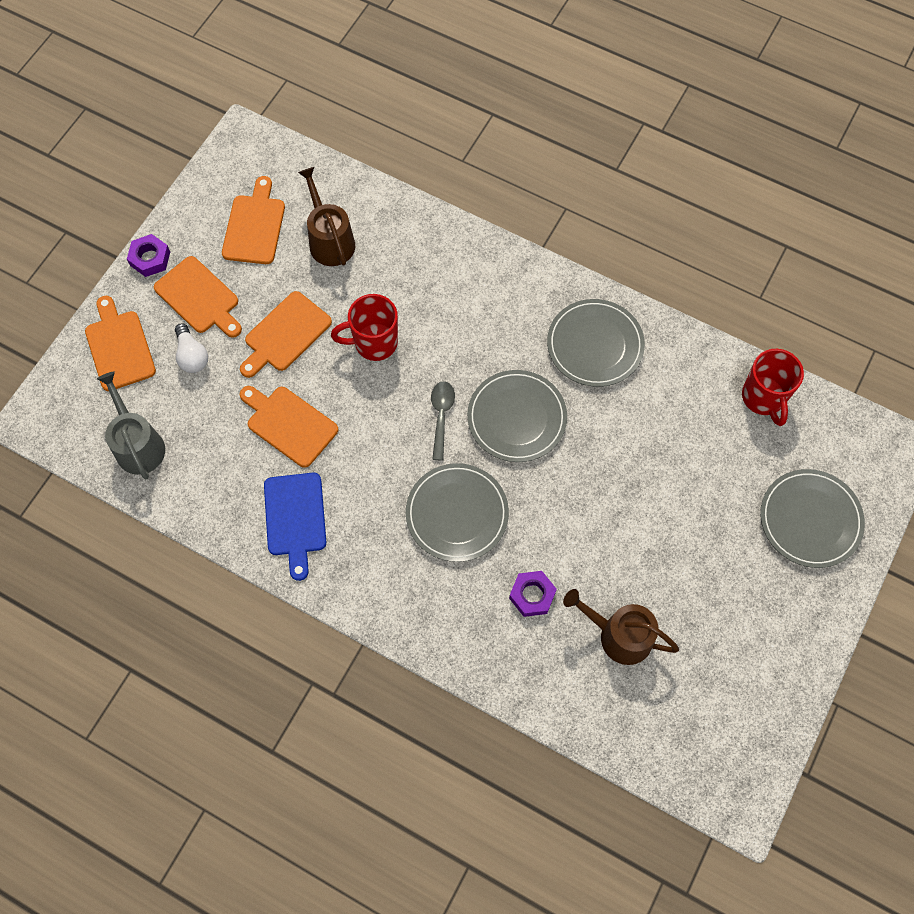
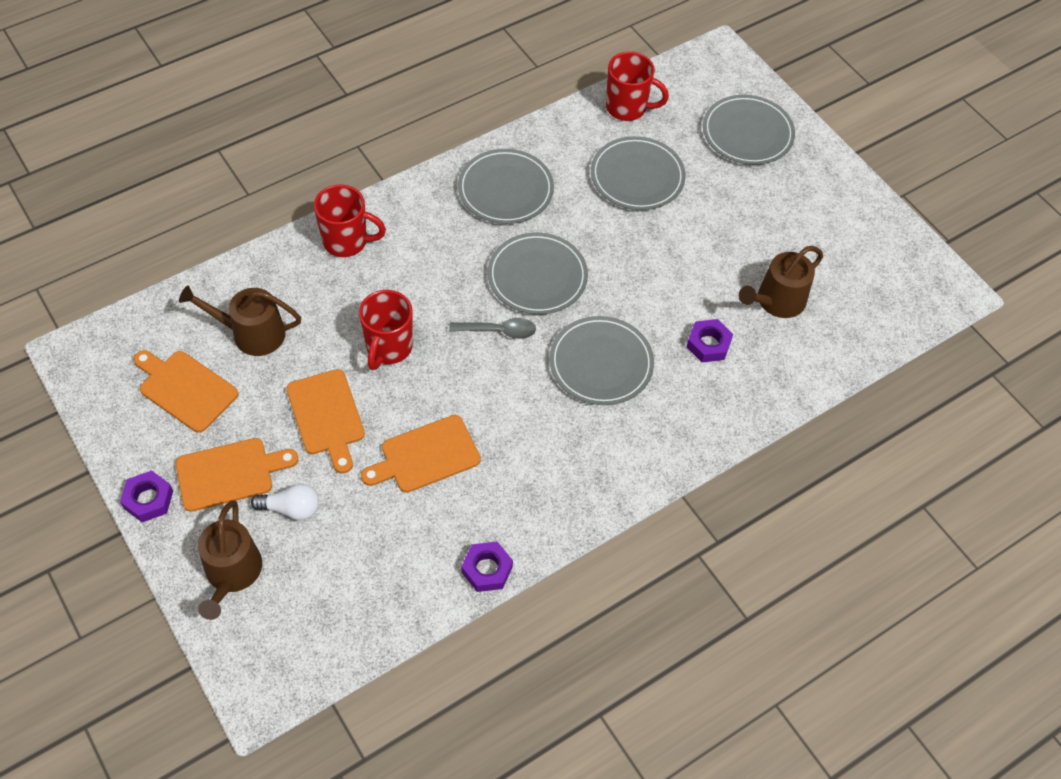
camera: 65 degrees left, 10 degrees down
orange cutting board [85,296,156,391] -> brown watering can [198,500,262,620]
grey watering can [97,372,165,480] -> none
blue cutting board [264,473,326,581] -> none
grey spoon [431,381,455,460] -> grey spoon turned 150 degrees clockwise [449,318,536,339]
none -> red mug [314,184,386,257]
none -> purple nut [461,542,513,592]
none -> grey plate [591,136,686,210]

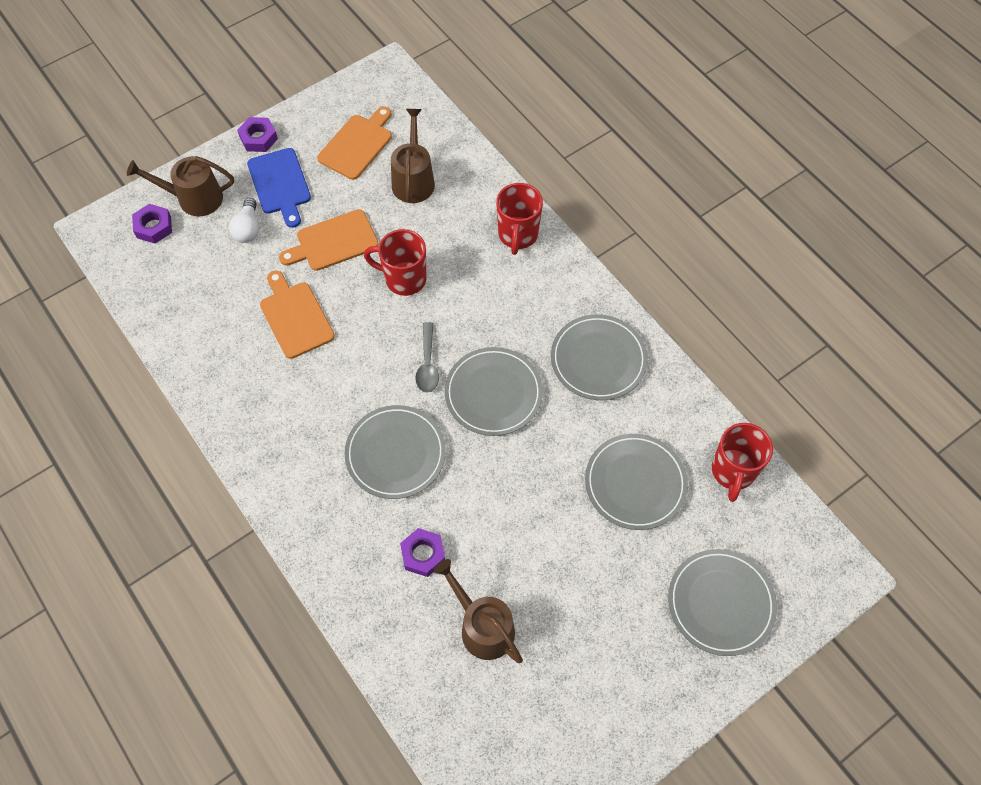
camera: 90 degrees right, 5 degrees up
orange cutting board [176,438,298,512] -> blue cutting board [247,148,311,228]
purple nut [461,542,513,592] -> purple nut moved to [132,204,172,244]

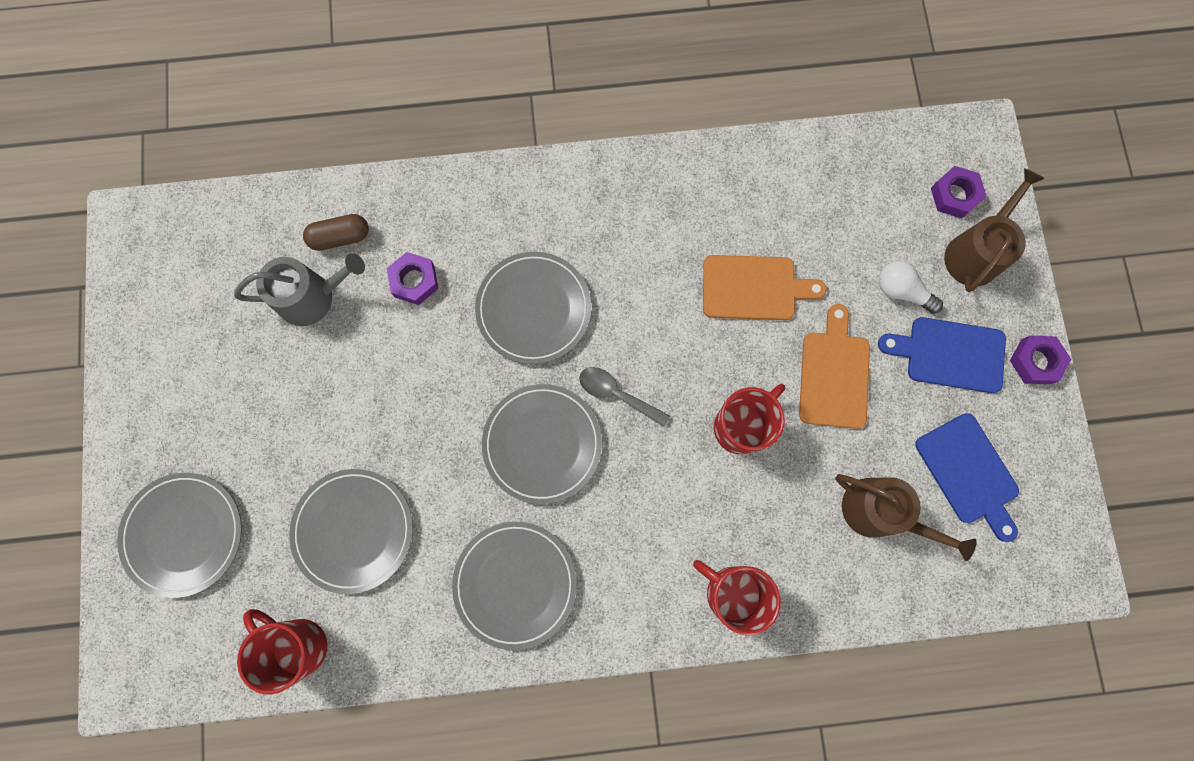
camera: 120 degrees right, 15 degrees up
orange cutting board [317,106,392,180] -> blue cutting board [916,413,1019,542]
brown watering can [434,559,523,663] -> grey watering can [234,253,365,326]
none -> brown capsule [303,214,369,251]

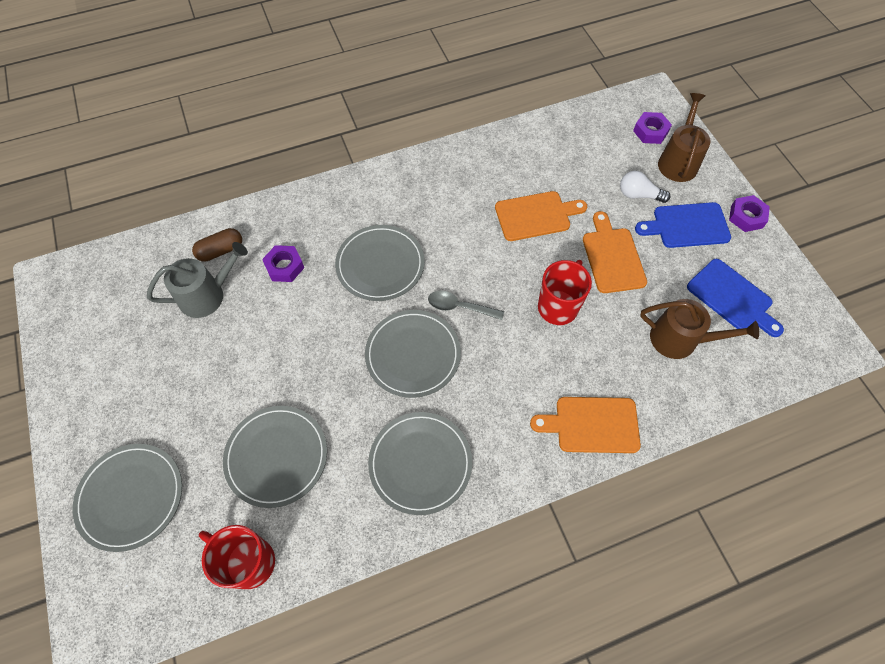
camera: 15 degrees left, 15 degrees down
red mug [693,560,781,635] -> orange cutting board [530,397,641,453]

